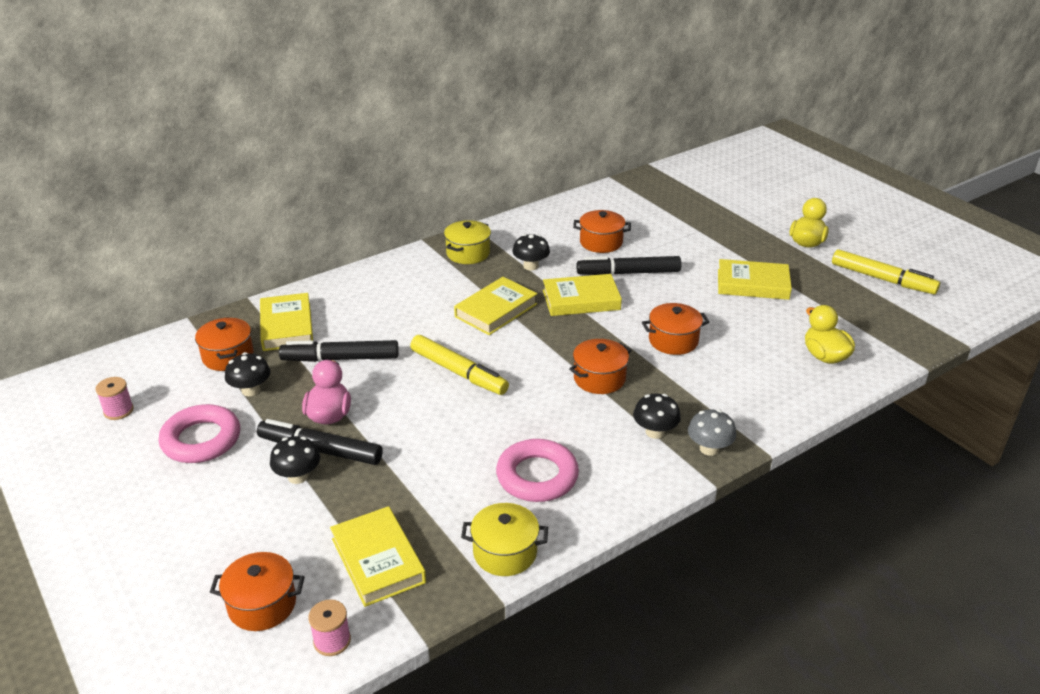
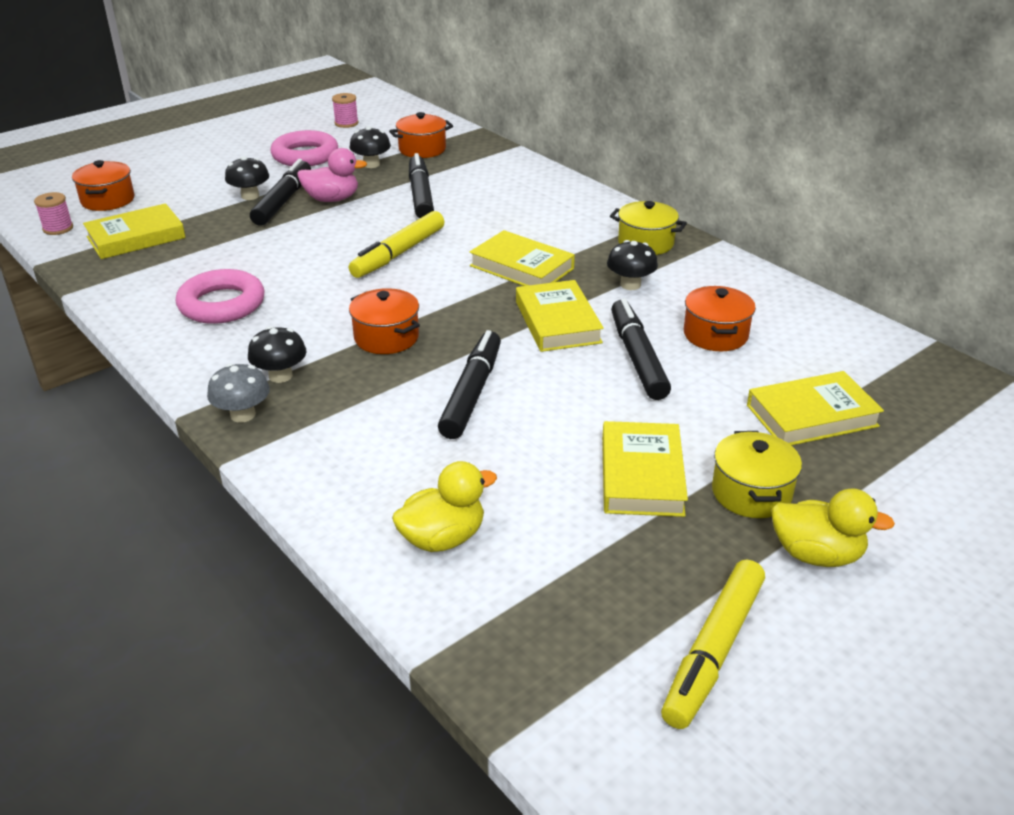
camera: 85 degrees right, 0 degrees up
yellow book [260,293,313,351] -> yellow book moved to [747,371,884,445]
yellow pot [461,503,548,576] -> yellow pot moved to [712,431,802,518]
orange pot [642,303,709,355] -> black marker [438,330,501,439]

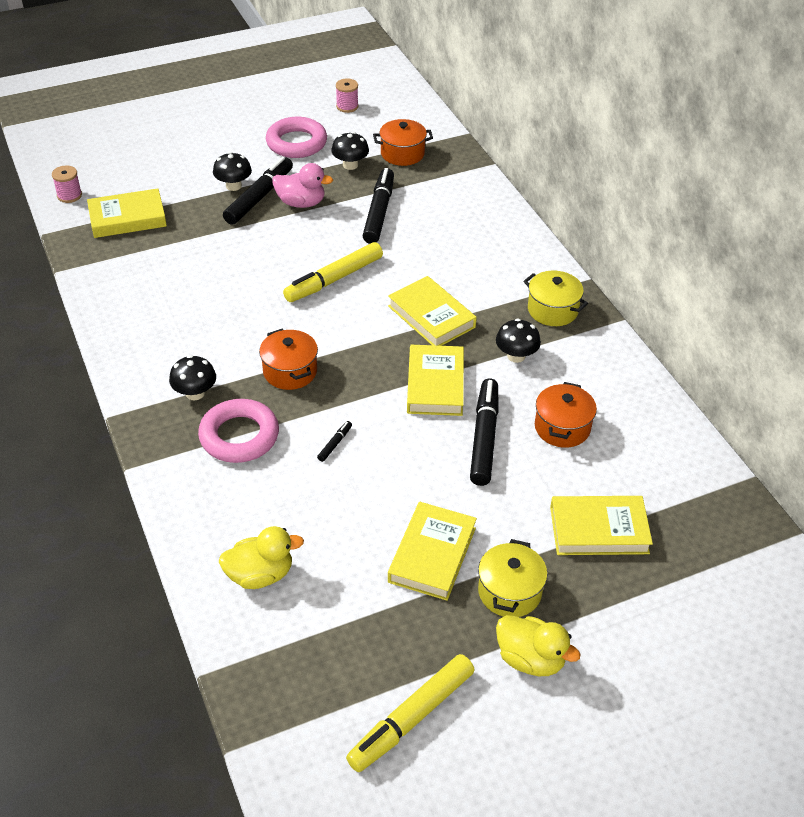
camera: 15 degrees right, 10 degrees up
orange pot [72,160,135,211] -> none
pink ring [176,269,265,324] -> pink ring moved to [198,399,279,463]
grey mushroom [207,363,270,422] -> none
black marker [438,330,501,439] -> black marker [317,421,352,462], size x0.42

